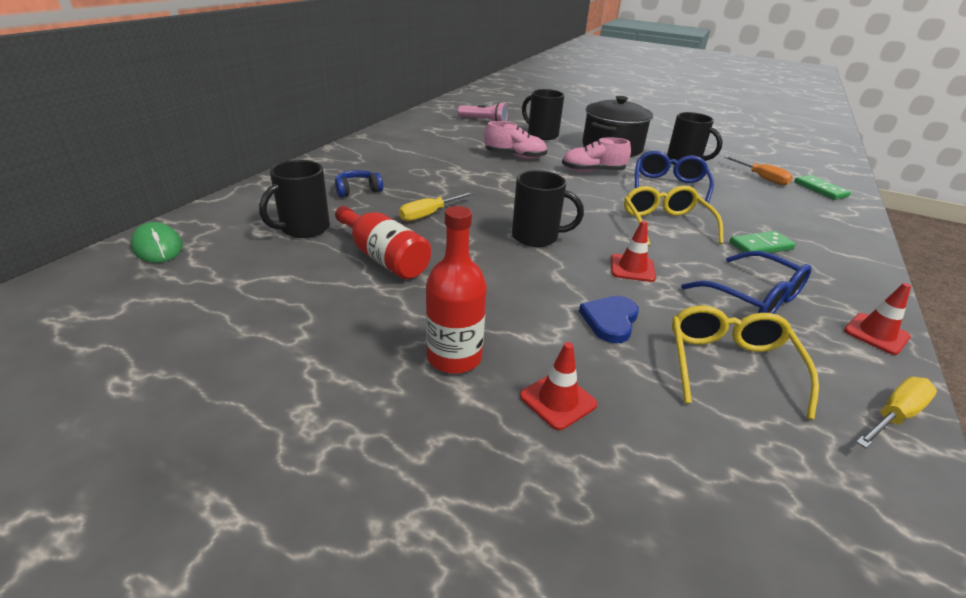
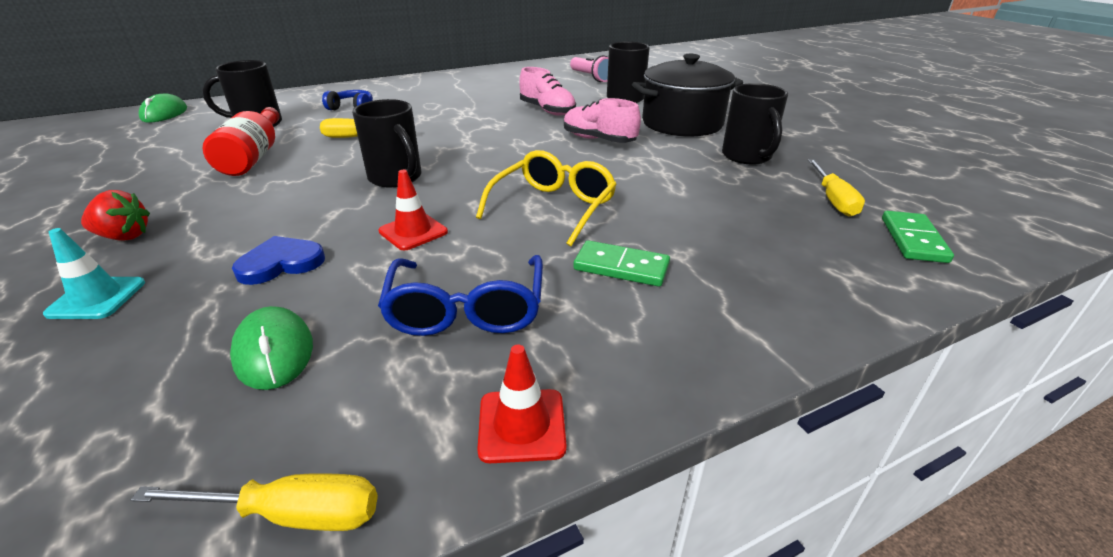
camera: 40 degrees right, 0 degrees up
red bottle [426,206,487,374] -> red strawberry [81,190,150,241]
red traffic cone [520,342,597,430] -> turquoise traffic cone [43,228,145,319]
blue glasses [635,151,714,203] -> none
yellow glasses [672,306,819,420] -> green mouse [230,306,313,390]
orange screwdriver [724,156,793,185] -> yellow screwdriver [808,159,865,217]

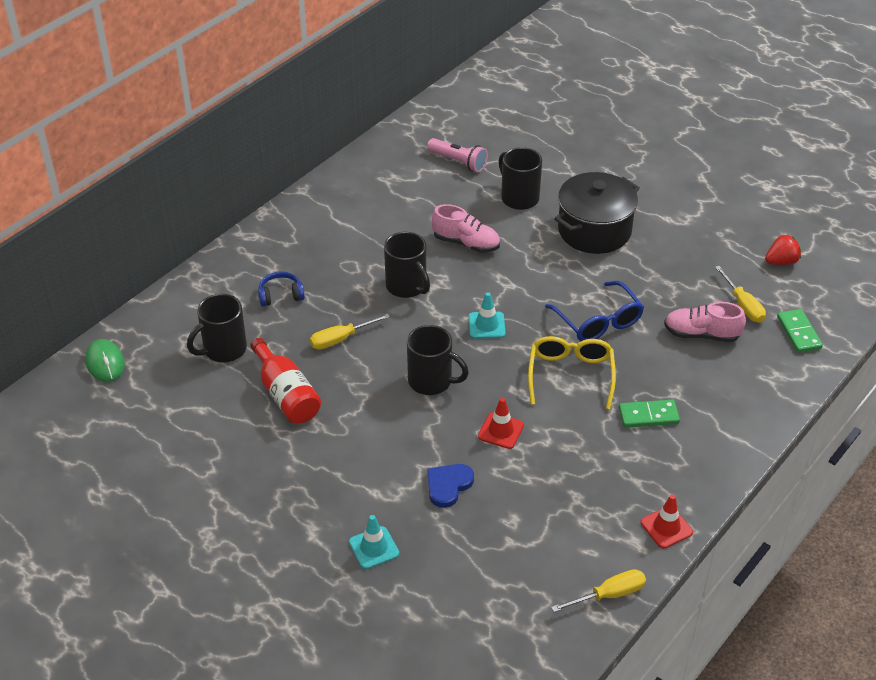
camera: 25 degrees left, 10 degrees up
red strawberry [81,190,150,241] -> red strawberry moved to [765,234,801,265]
green mouse [230,306,313,390] -> none
blue glasses [378,255,543,336] -> blue glasses moved to [545,281,644,341]
pink shoe [564,98,641,143] -> pink shoe moved to [664,302,746,342]
black mug [722,83,788,165] -> black mug moved to [384,232,430,298]
none -> turquoise traffic cone [469,292,506,339]

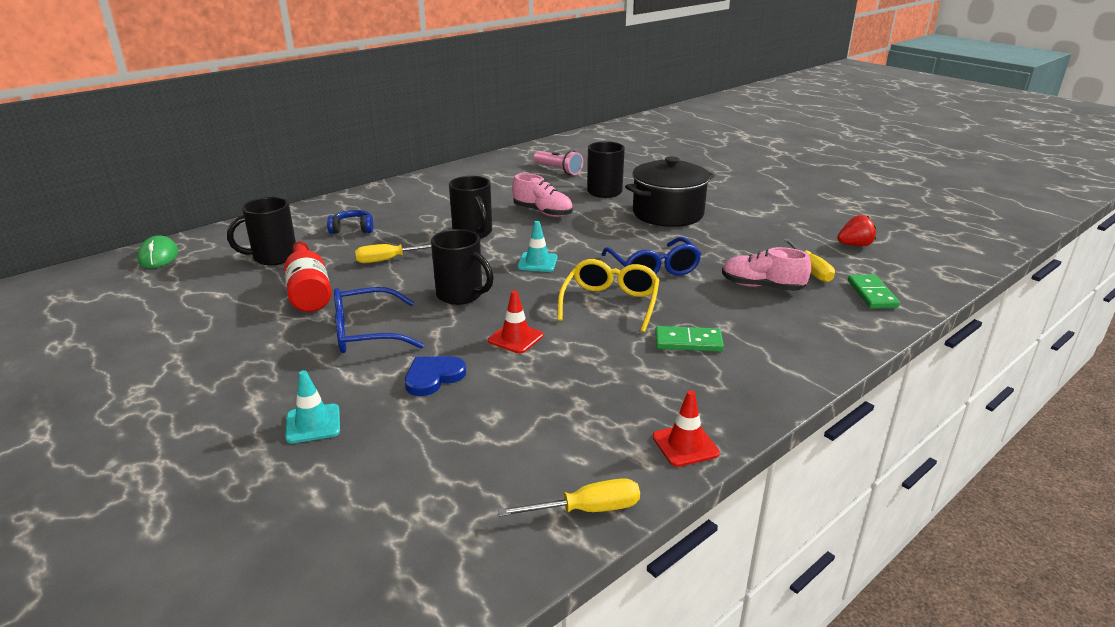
camera: 10 degrees right, 15 degrees down
none -> blue glasses [334,287,424,353]

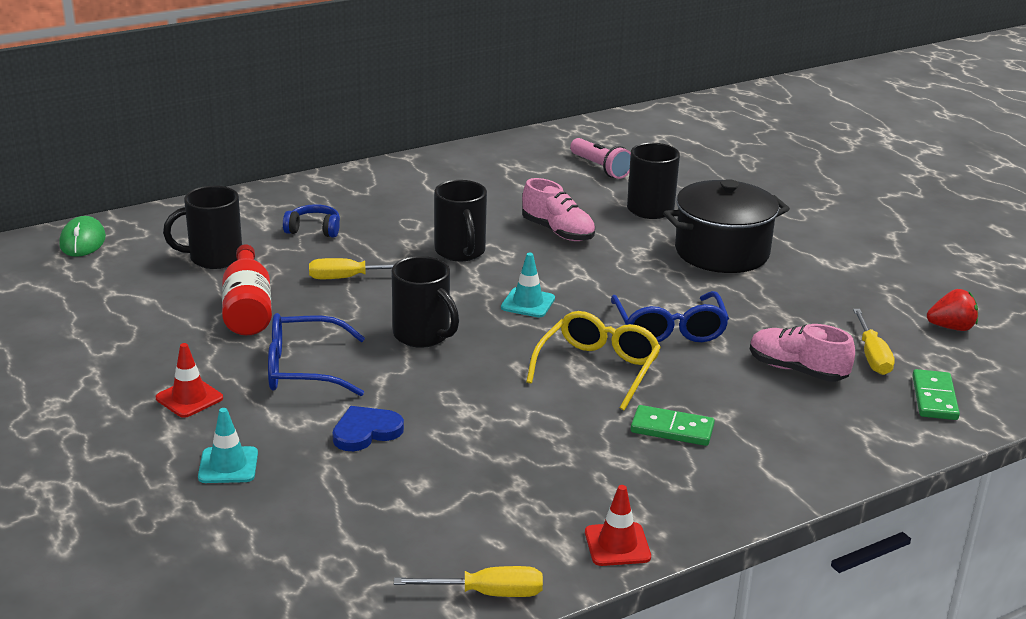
camera: 10 degrees right, 0 degrees up
red traffic cone [488,291,543,354] -> red traffic cone moved to [156,343,223,418]

